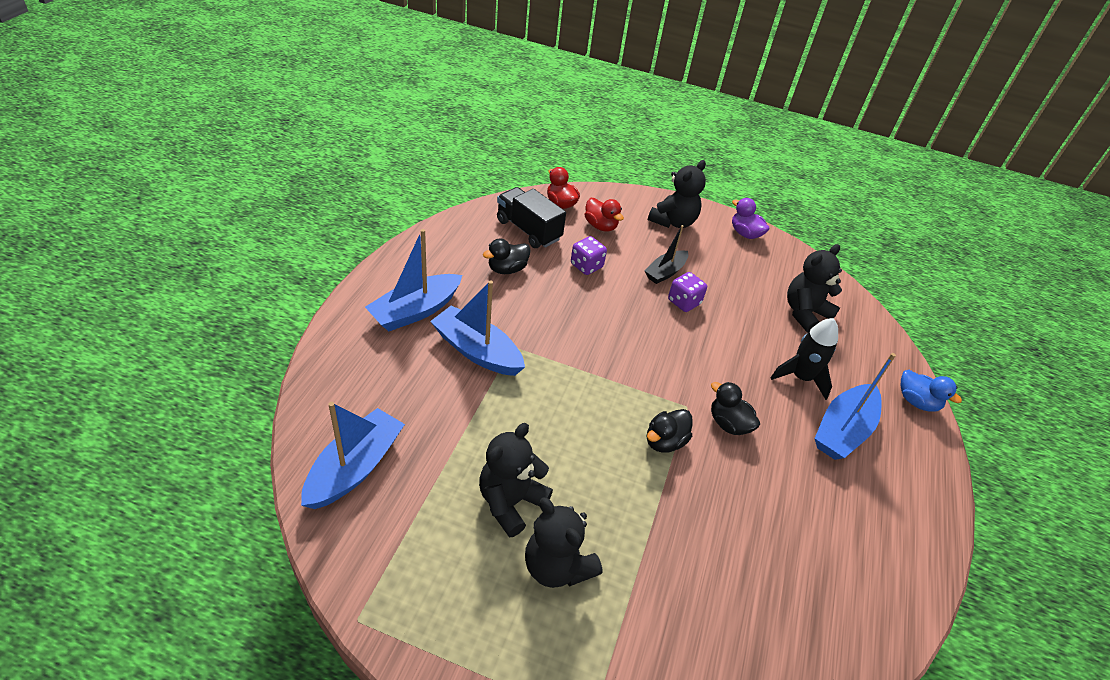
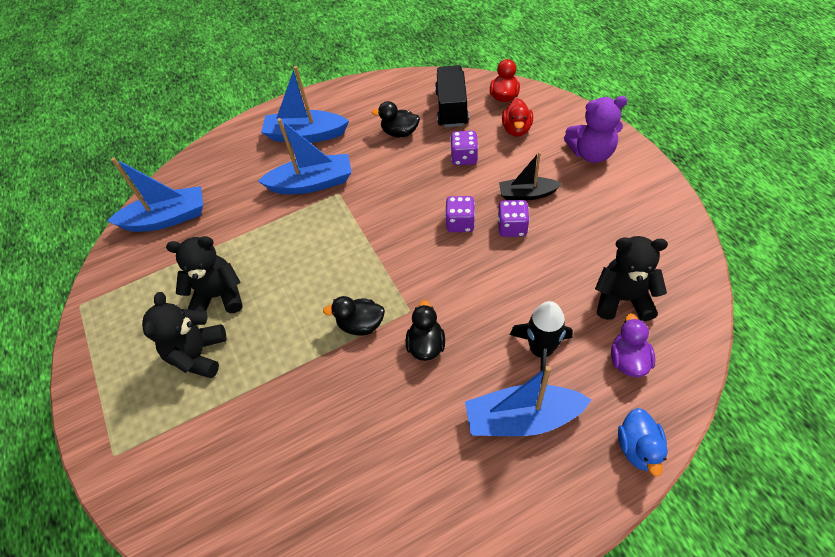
camera: 55 degrees right, 10 degrees up
blue boat [430,280,525,376] -> blue boat turned 90 degrees clockwise [258,118,352,194]
black teddy bear [648,160,706,228] -> purple teddy bear [564,96,628,163]
purple duck [732,198,769,239] -> purple duck moved to [611,313,655,377]
none -> purple dice [445,196,475,232]

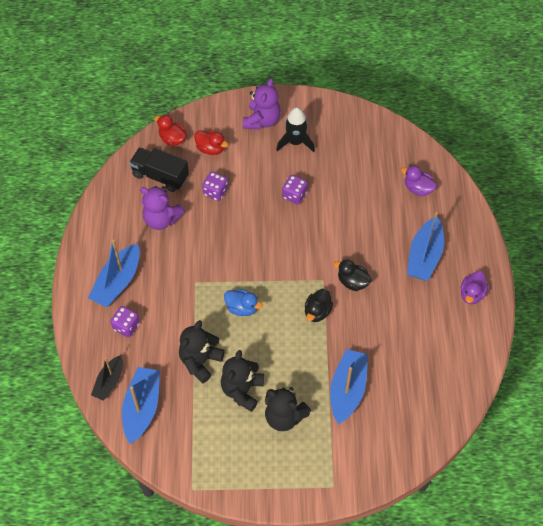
camera: 70 degrees left, 5 degrees up
blue boat [258,118,352,194] -> blue boat moved to [330,349,368,424]
black duck [372,101,420,137] -> purple teddy bear [140,186,185,230]
purple dice [445,196,475,232] -> purple dice moved to [111,306,140,337]
black boat [499,152,562,201] -> black boat moved to [91,355,123,401]
black rocket [510,301,573,383] -> black rocket moved to [276,107,315,152]
black teddy bear [595,236,668,321] -> black teddy bear moved to [179,320,225,383]
blue duck [618,408,668,476] -> blue duck moved to [224,289,263,316]
none -> purple duck [460,271,489,304]

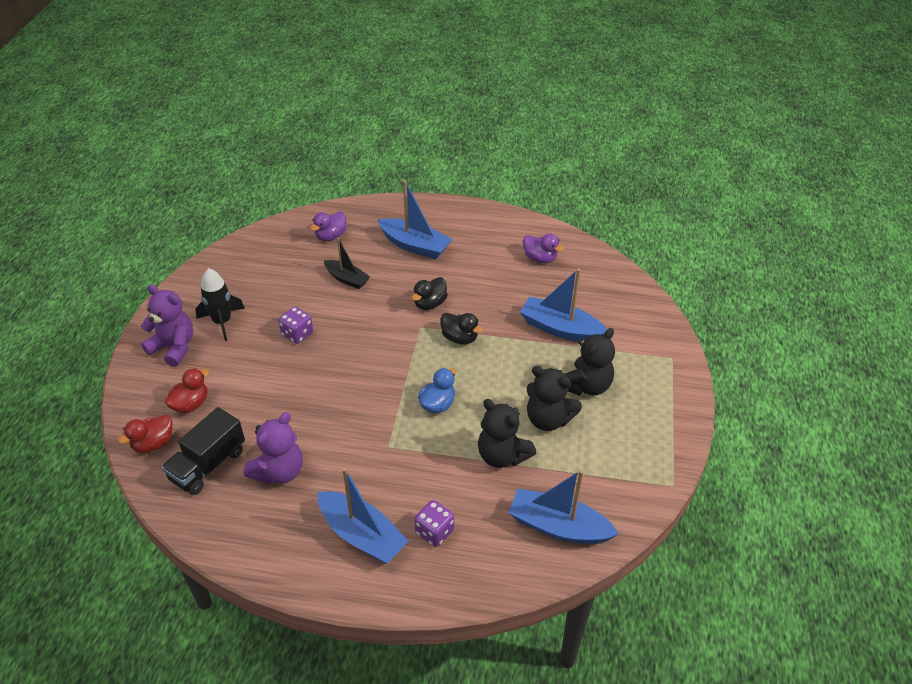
camera: 80 degrees left, 15 degrees down
black boat [91,355,123,401] -> black boat moved to [324,238,370,289]
purple dice [202,172,228,201] -> none
purple duck [460,271,489,304] -> purple duck moved to [523,234,564,263]

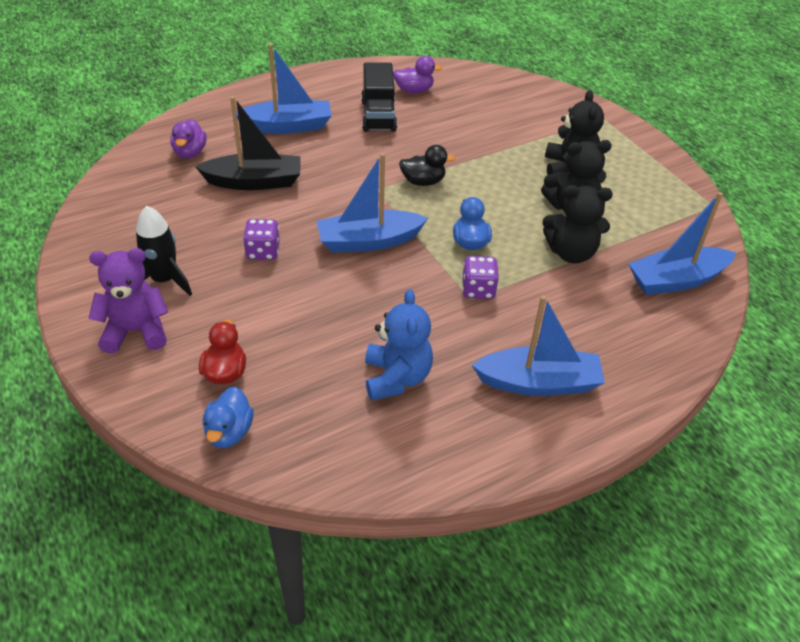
camera: 40 degrees left, 0 degrees up
red duck [118,415,172,453] -> blue duck [202,387,254,448]
black truck [162,407,245,495] -> black truck moved to [361,63,397,132]
purple teddy bear [244,412,303,484] -> blue teddy bear [365,289,433,401]
black boat [324,238,370,289] -> black boat [195,96,301,190], size x1.58
black duck [412,277,448,310] -> none
purple dice [415,500,454,547] -> purple dice moved to [462,256,499,299]
blue boat [520,268,607,341] -> blue boat moved to [316,153,428,253]

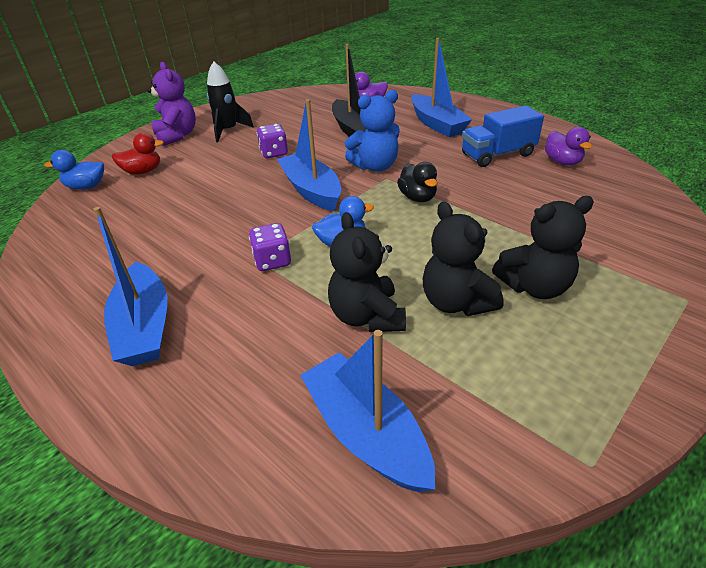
camera: 75 degrees right, 5 degrees down
black truck [361,63,397,132] -> blue truck [462,106,544,167]
blue teddy bear [365,289,433,401] -> blue teddy bear moved to [345,90,400,172]

